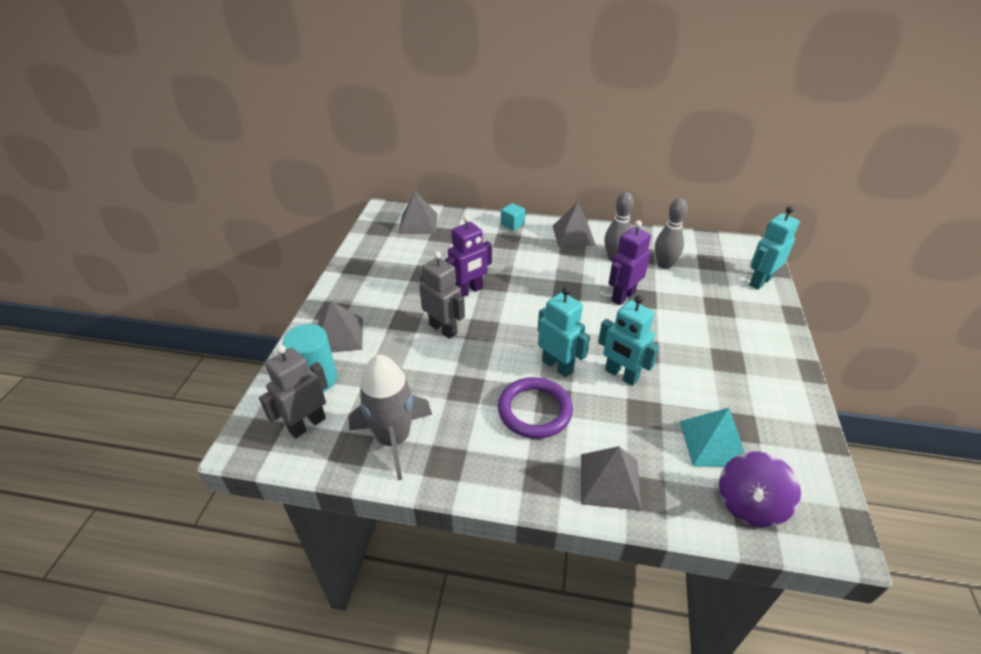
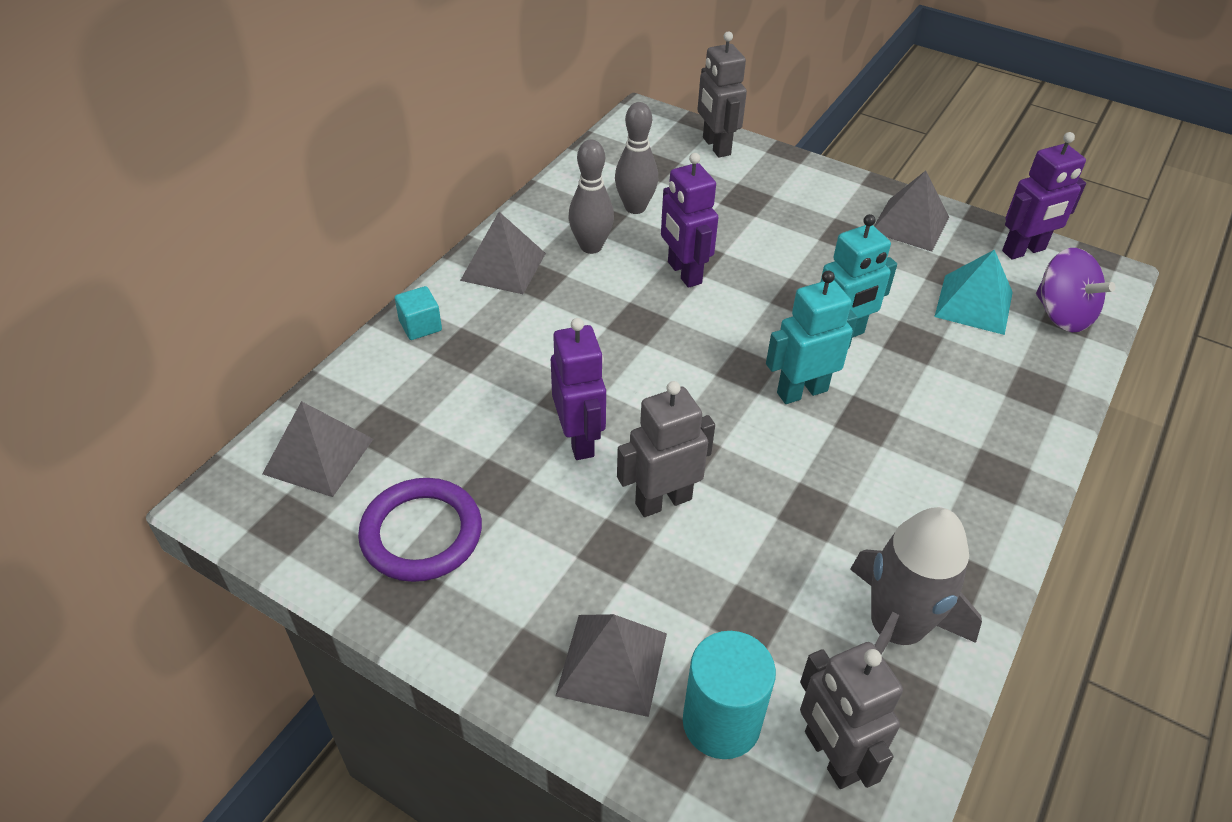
camera: 70 degrees left, 5 degrees up
purple ring [498,377,573,439] -> purple ring moved to [358,478,482,582]
grey pyramid [581,446,641,511] -> grey pyramid moved to [874,171,949,252]
turquoise robot [749,206,800,290] -> grey robot [697,31,747,158]
none -> purple robot [1002,132,1086,260]

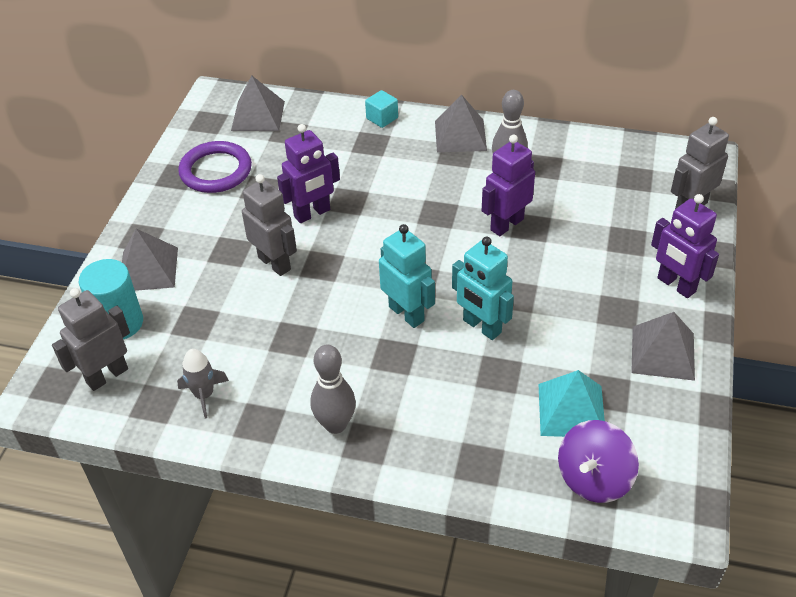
camera: 75 degrees right, 0 degrees up
grey bowling pin [615,102,658,214] -> grey bowling pin moved to [310,344,356,434]
grey rocket [850,507,982,655] -> grey rocket [177,349,229,419], size x0.52
purple robot [1002,132,1086,260] -> purple robot moved to [651,194,719,298]

